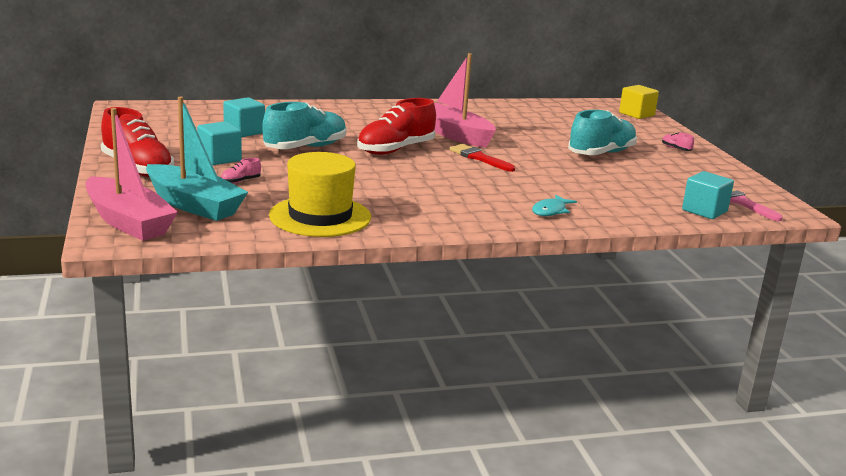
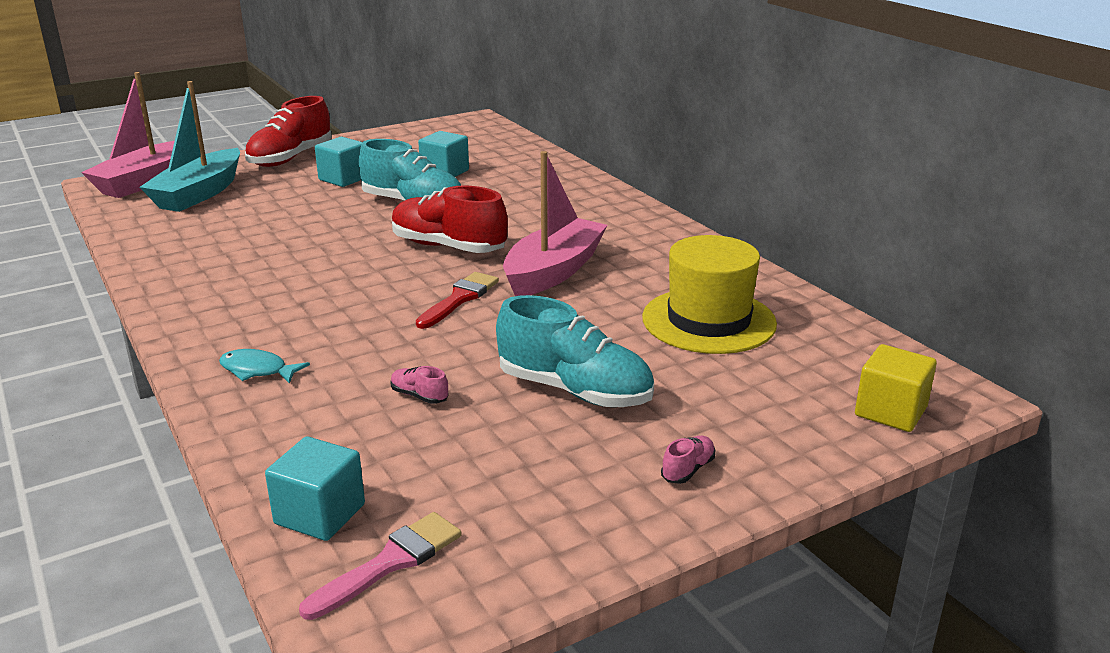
camera: 75 degrees right, 5 degrees up
pink shoe [221,158,261,184] -> pink shoe moved to [390,366,448,404]
yellow hat [269,152,371,237] -> yellow hat moved to [642,235,777,354]

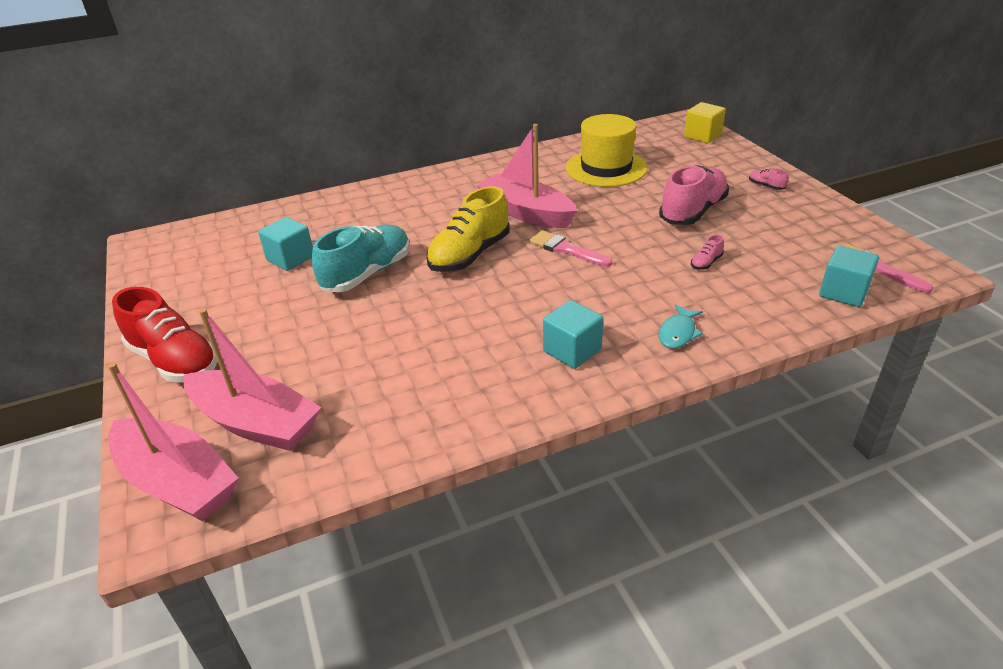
camera: 80 degrees left, 10 degrees up
turquoise boat [140,81,240,212] -> pink boat [184,308,322,451]
turquoise cube [315,137,362,187] -> turquoise cube moved to [543,300,603,369]
red shoe [392,185,508,253] -> yellow shoe [426,186,510,272]
red brush [416,272,499,329] -> pink brush [529,230,613,267]
turquoise shoe [496,295,654,407] -> pink shoe [659,165,729,225]

